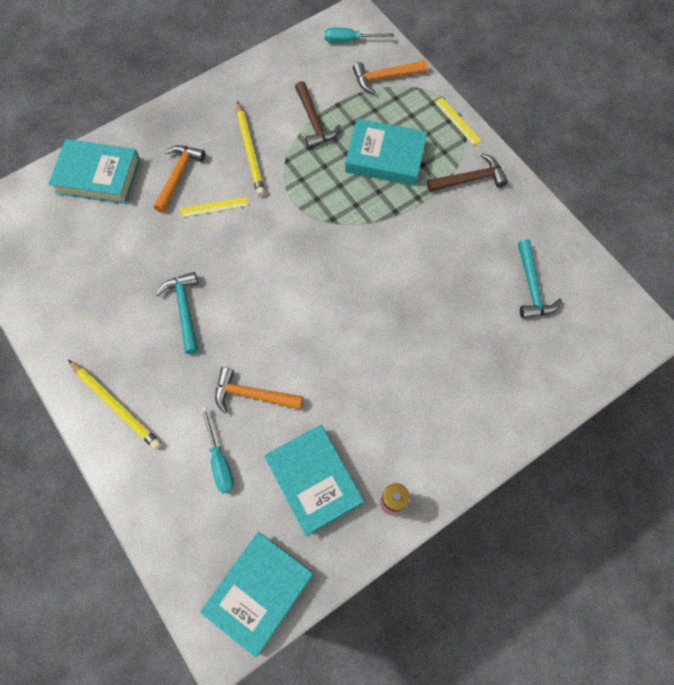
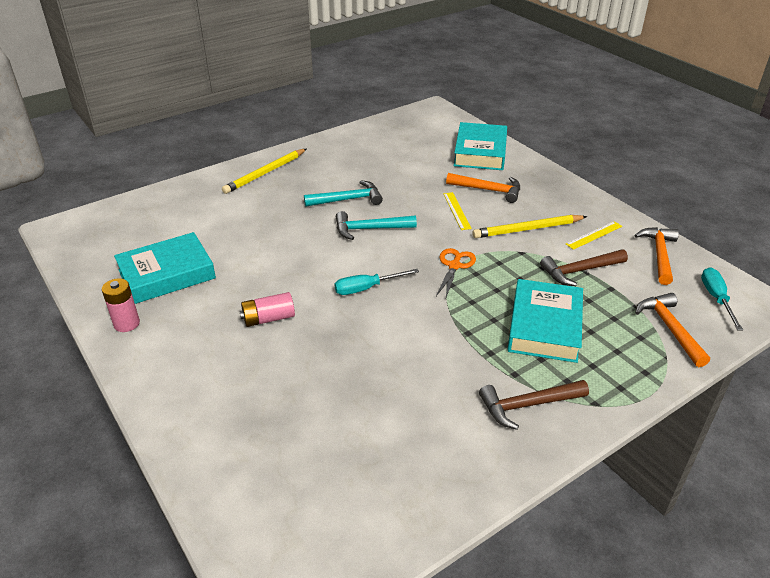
camera: 90 degrees right, 30 degrees down
turquoise book [200,532,313,657] -> none
turquoise screwdriver [201,407,234,494] -> turquoise screwdriver moved to [334,269,419,295]
orange hammer [215,367,303,413] -> orange hammer moved to [634,227,679,285]
brown hammer [427,153,508,192] -> brown hammer turned 90 degrees clockwise [479,380,589,430]
yellow ruler [434,98,482,145] -> yellow ruler moved to [566,221,622,250]
turquoise hammer [518,239,562,319] -> turquoise hammer moved to [336,211,417,240]
none -> pink battery [240,292,295,327]
none -> orange scissors [436,248,476,297]

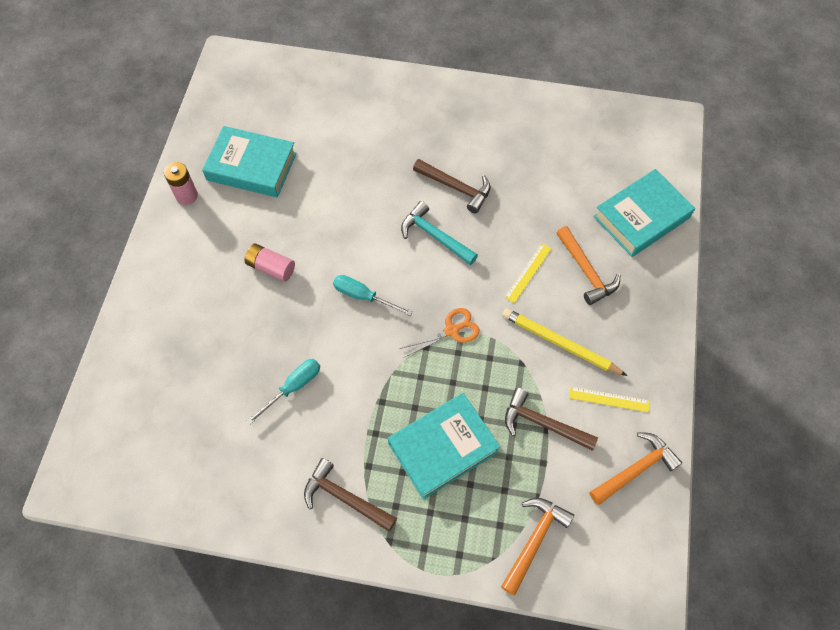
camera: 45 degrees right, 25 degrees up
yellow pencil [222,149,306,194] -> none
turquoise hammer [304,180,383,207] -> brown hammer [413,159,490,214]
turquoise screwdriver [701,268,743,331] -> turquoise screwdriver moved to [247,359,320,425]

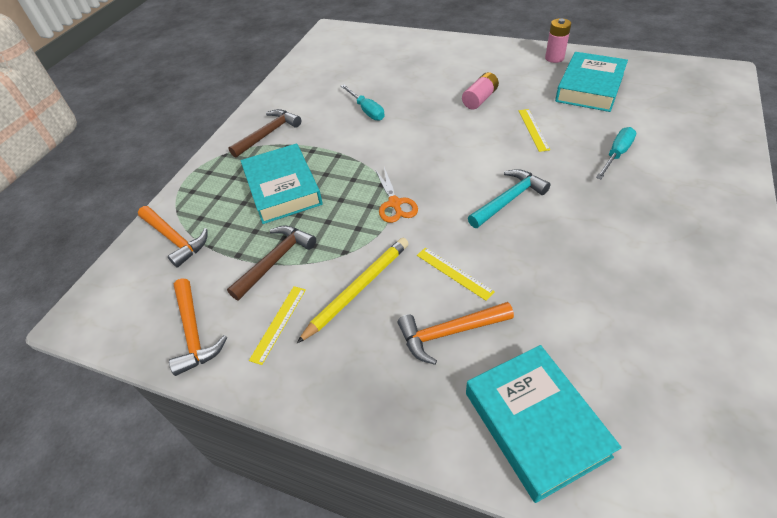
camera: 105 degrees right, 15 degrees down
turquoise screwdriver [333,275,412,316] -> turquoise screwdriver moved to [596,127,637,179]
brown hammer [413,159,490,214] -> none
none -> yellow ruler [519,109,550,152]

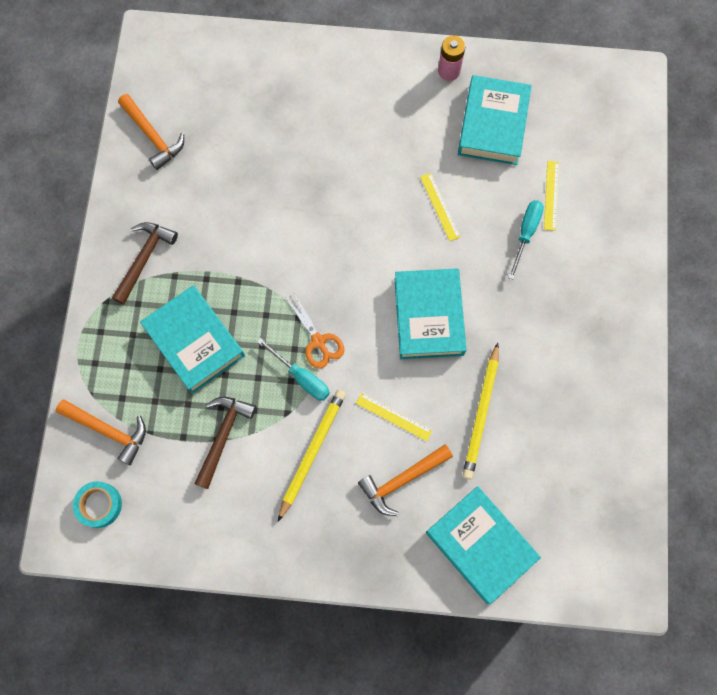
camera: 20 degrees left, 25 degrees up
orange hammer [169,278,227,376] -> orange hammer moved to [118,94,184,170]
yellow ruler [249,286,306,365] -> yellow ruler moved to [544,161,559,231]
turquoise screwdriver [341,85,385,121] -> turquoise screwdriver moved to [257,338,330,401]
pink battery [462,72,499,110] -> none
turquoise hammer [468,169,550,228] -> turquoise book [394,268,467,359]
none -> turquoise tape [73,481,122,528]
none -> yellow pencil [462,343,499,480]

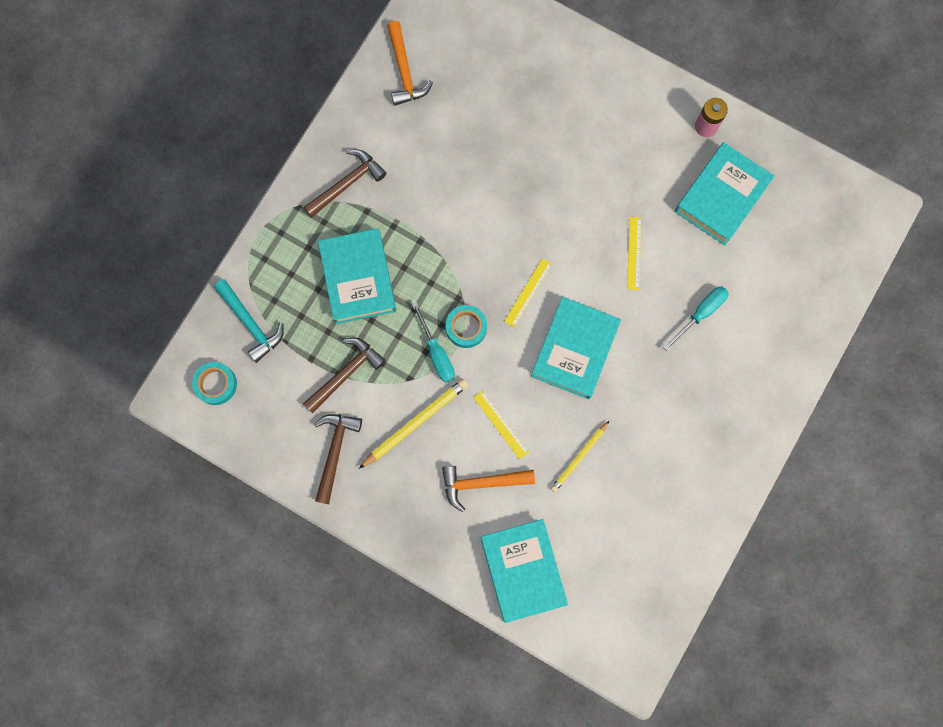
camera: 25 degrees right, 5 degrees up
orange hammer [56,400,146,466] -> turquoise hammer [214,279,284,363]
orange scissors [286,293,344,369] -> turquoise tape [446,305,487,348]
yellow pencil [462,343,499,480] -> yellow pencil [551,421,609,492], size x0.66
yellow ruler [544,161,559,231] -> yellow ruler moved to [504,258,552,327]
none -> brown hammer [314,414,362,504]

